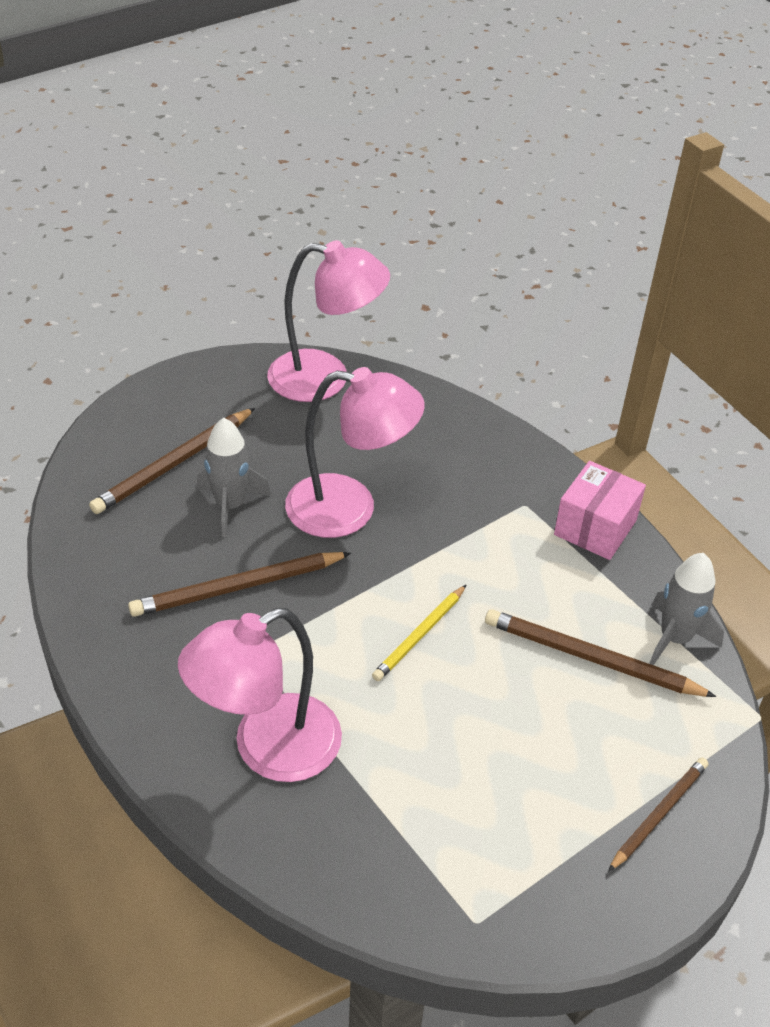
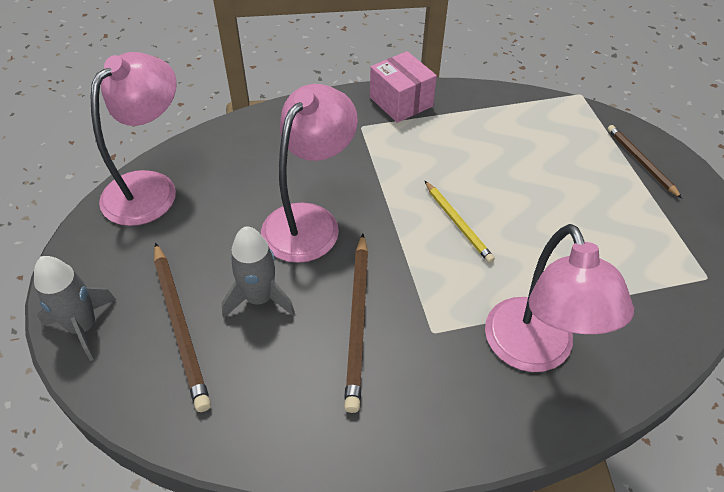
camera: 65 degrees left, 5 degrees up
brown pencil [485,609,716,697] -> none
grey rocket [649,553,724,665] -> grey rocket moved to [34,256,116,361]

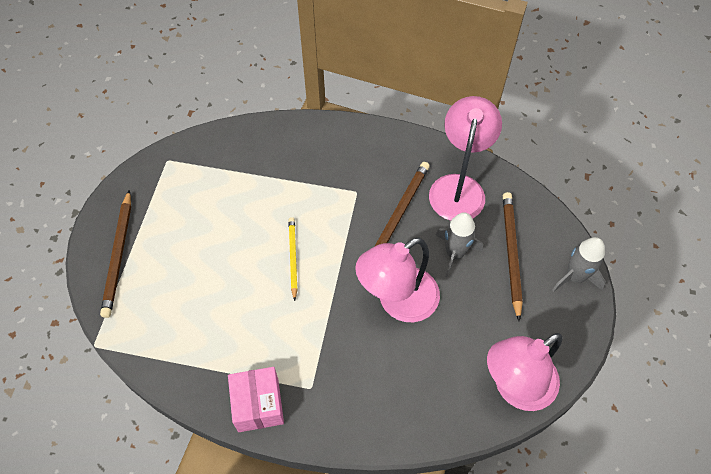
camera: 155 degrees left, 10 degrees up
pink lamp [485,224,634,372] -> pink lamp moved to [429,96,502,221]
brown pencil [608,125,682,198] -> brown pencil [100,190,131,318], size x1.54

